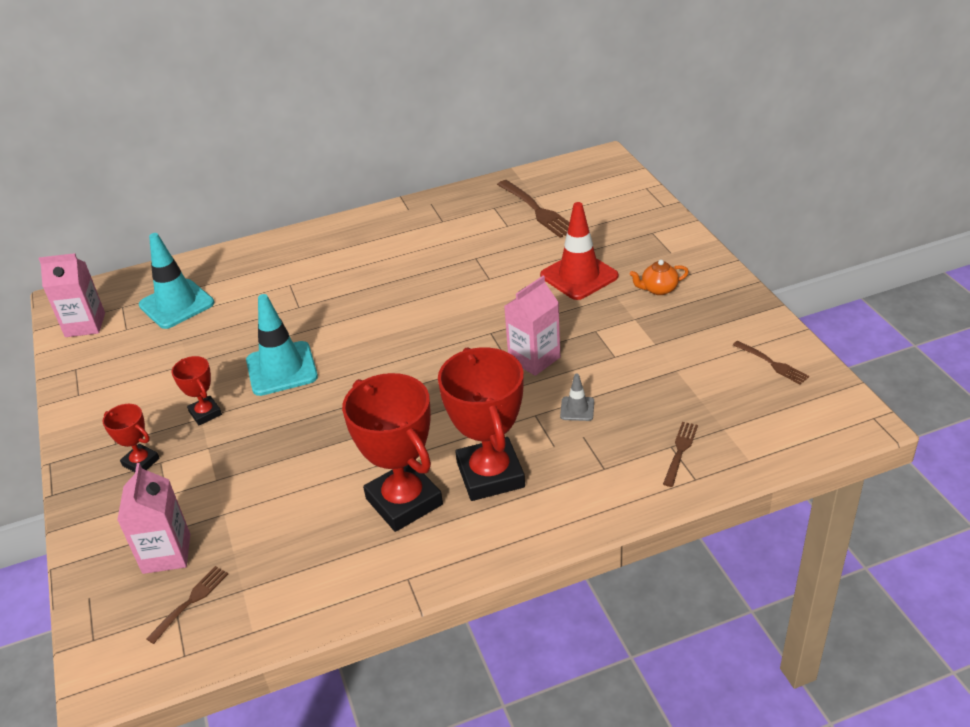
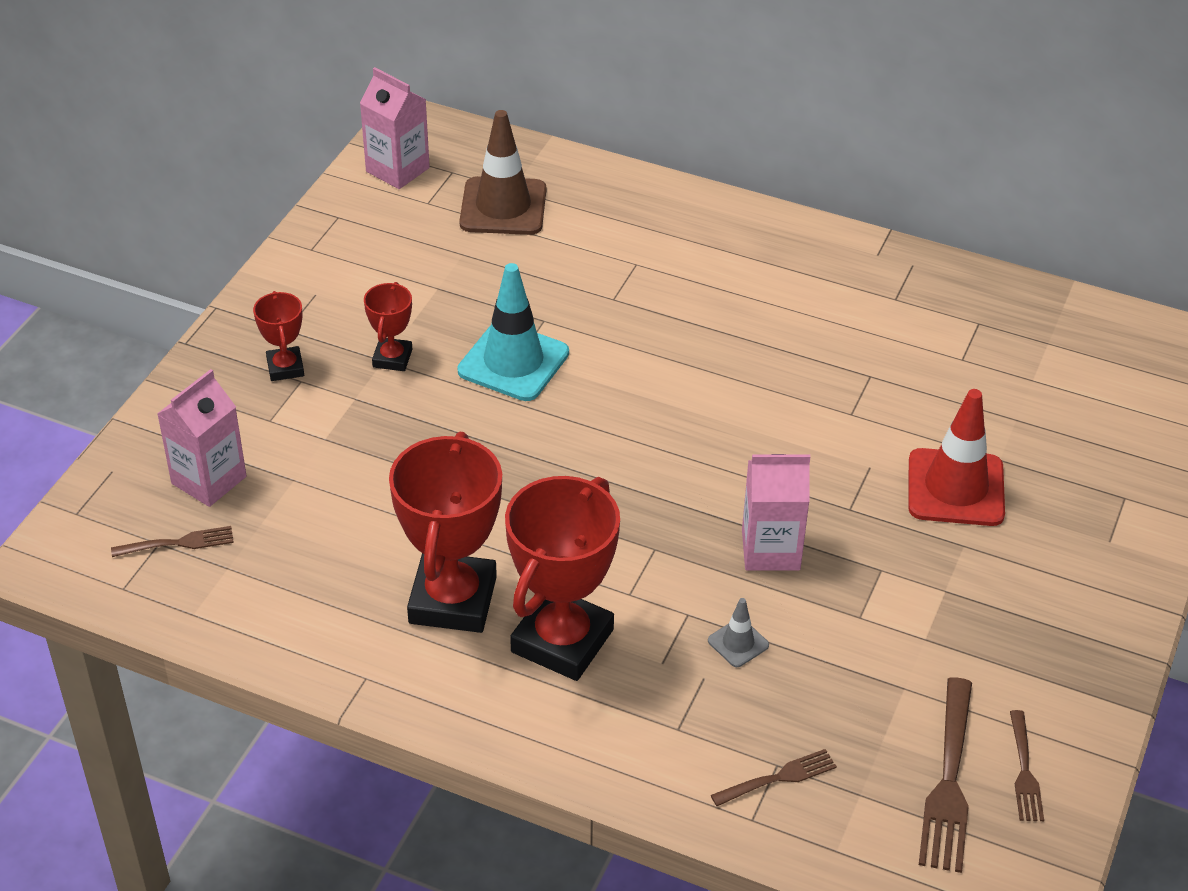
camera: 40 degrees right, 5 degrees up
turquoise traffic cone [139,233,214,329] -> brown traffic cone [459,110,546,235]
brown fork [497,180,570,238] -> brown fork moved to [919,677,972,873]
orange teapot [630,260,689,295] -> none

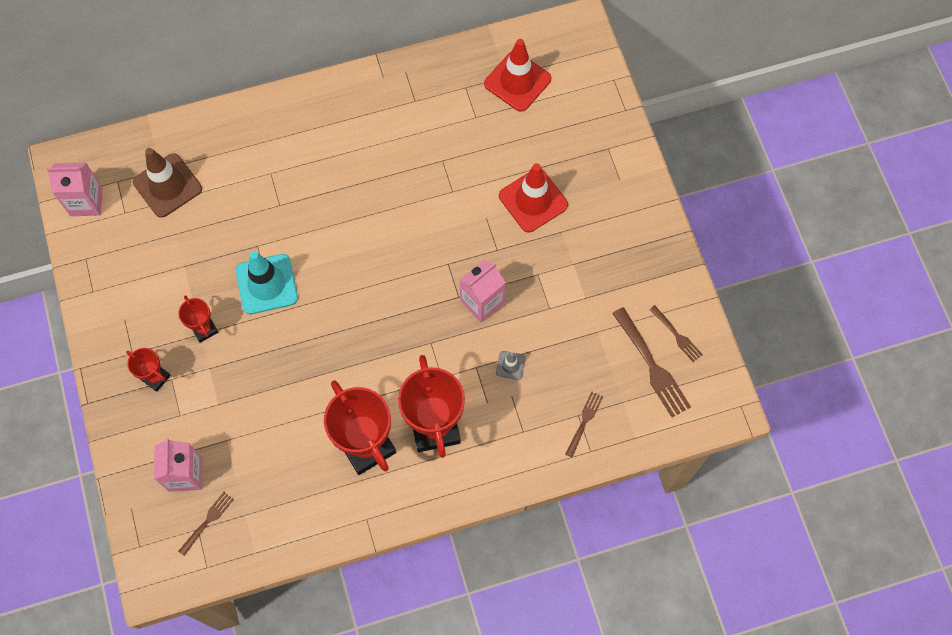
camera: 40 degrees left, 25 degrees up
none -> red traffic cone [484,39,551,112]

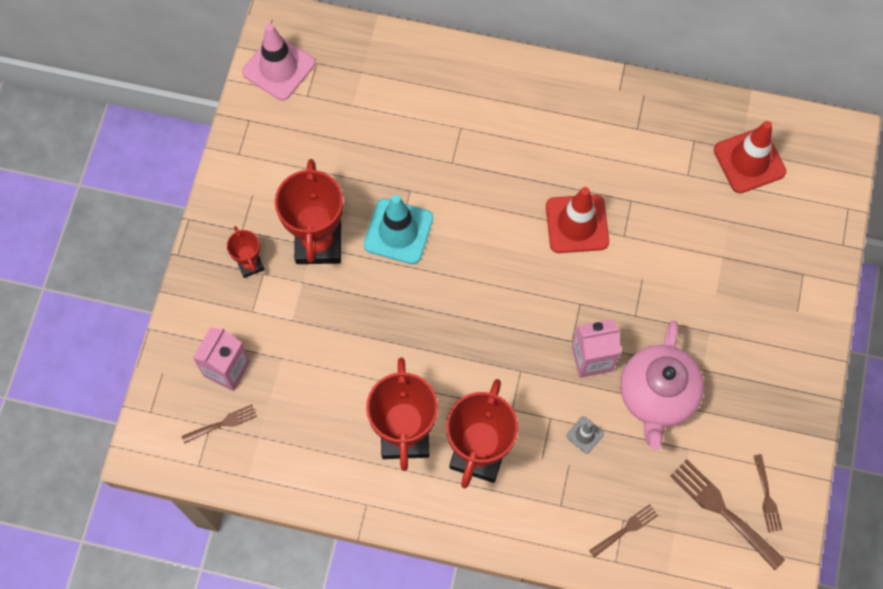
camera: 30 degrees right, 0 degrees up
pink carton [46,163,103,216] -> pink traffic cone [242,23,315,100]
brown traffic cone [133,148,202,218] -> none
red trophy [178,295,218,343] -> red trophy [275,159,343,264], size x2.02
red traffic cone [499,163,568,232] -> red traffic cone moved to [546,187,609,253]
brown fork [612,307,691,417] -> brown fork turned 135 degrees clockwise [670,459,785,570]
none -> pink teapot [620,321,704,450]

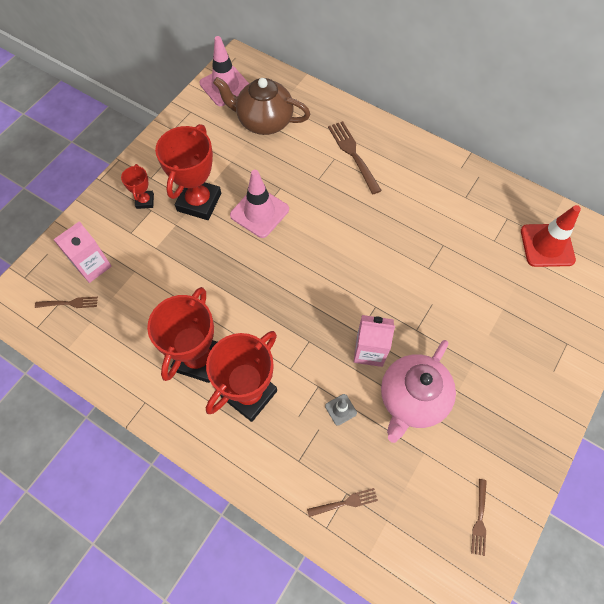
camera: 20 degrees right, 5 degrees down
turquoise traffic cone [364,195,433,264] -> pink traffic cone [230,170,289,238]
red traffic cone [546,187,609,253] -> none
brown fork [670,459,785,570] -> brown fork moved to [328,121,382,194]
none -> brown teapot [213,77,310,135]

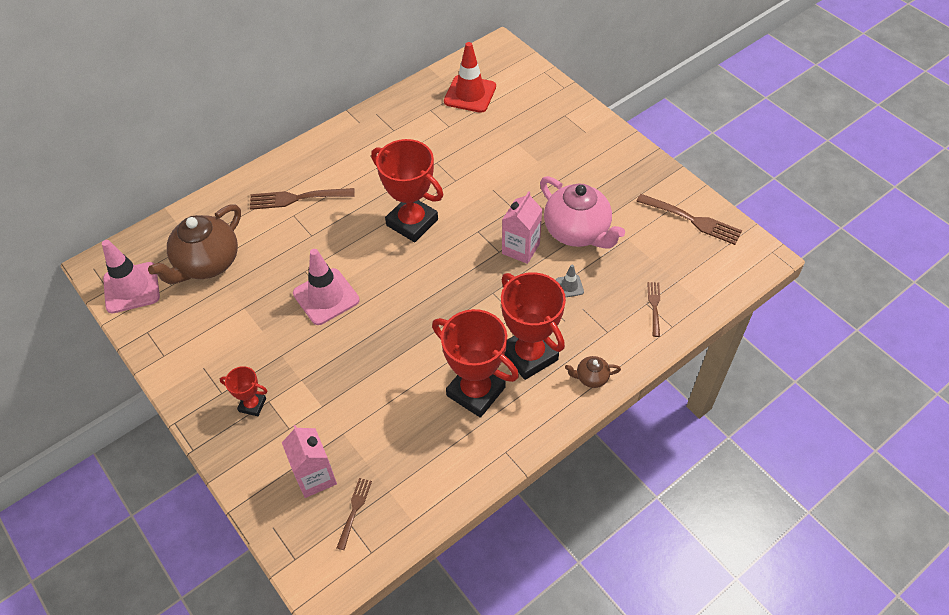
camera: 70 degrees left, 10 degrees down
red trophy [155,124,221,220] -> red trophy moved to [371,139,443,242]
brown fork [471,479,487,556] -> brown fork [636,194,742,245], size x1.75
none -> brown teapot [565,356,621,388]

